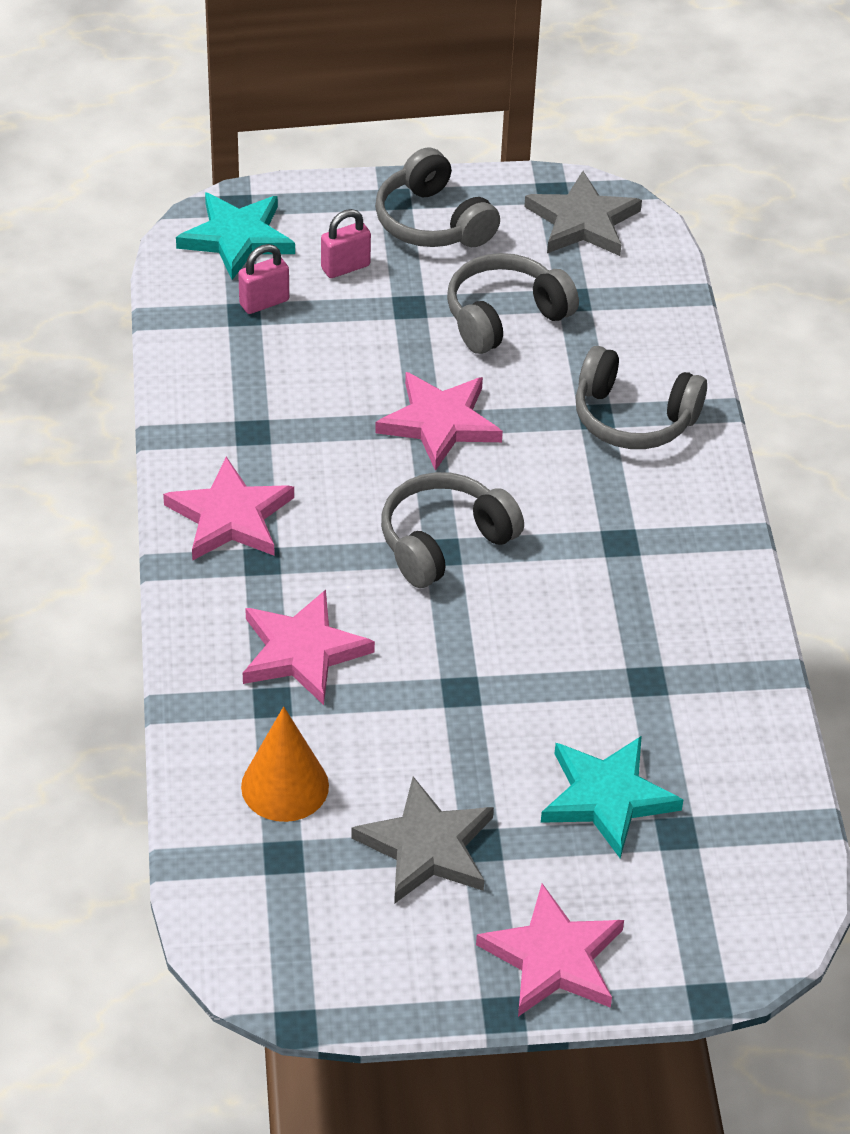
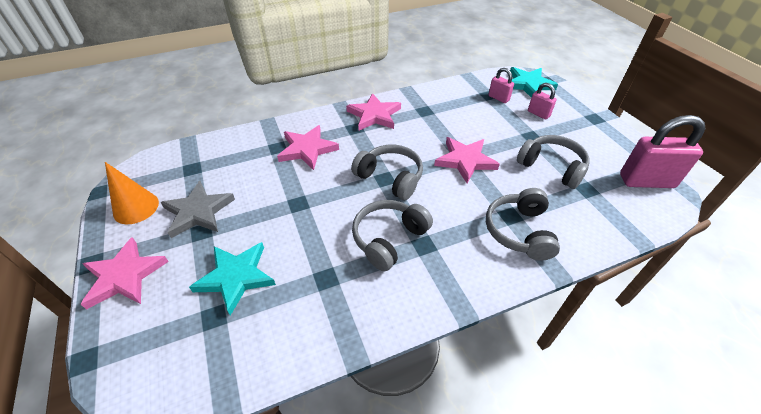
camera: 75 degrees right, 0 degrees up
orange cone [241,707,329,822] -> orange cone moved to [105,162,159,224]
grey headphones [375,148,500,247] -> grey headphones moved to [352,200,433,272]
grey star [524,171,642,256] -> pink padlock [620,115,705,188]

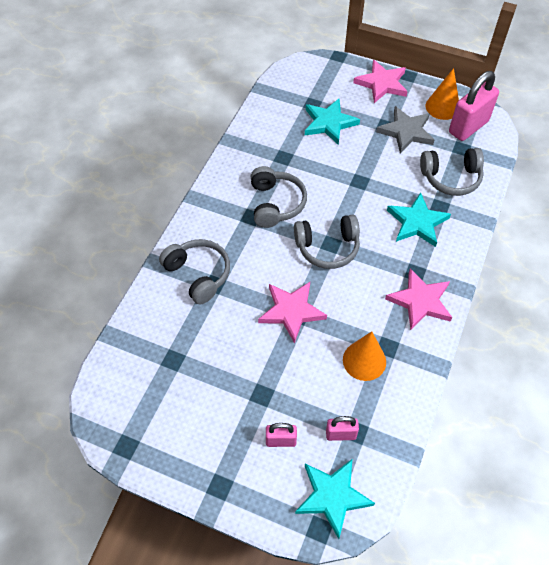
camera: 135 degrees right, 10 degrees up
pink star [277,125,339,170] -> turquoise star [387,192,451,247]
grey headphones [517,135,590,189] -> grey headphones moved to [420,148,484,196]
pink padlock [620,115,705,188] -> pink padlock moved to [449,71,499,141]
none -> orange cone [343,331,386,381]

